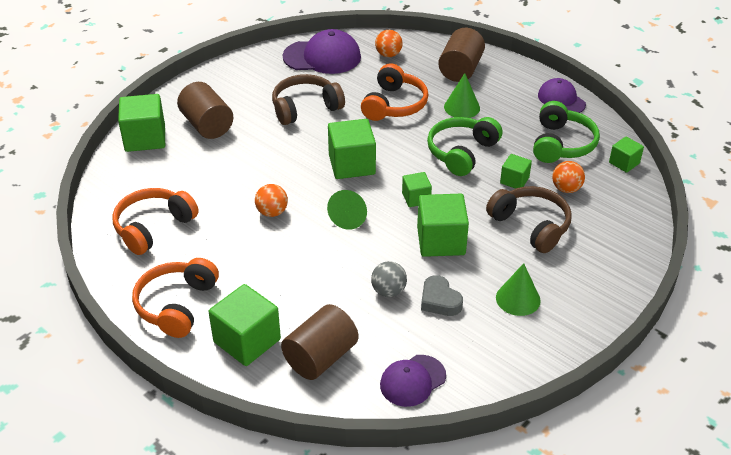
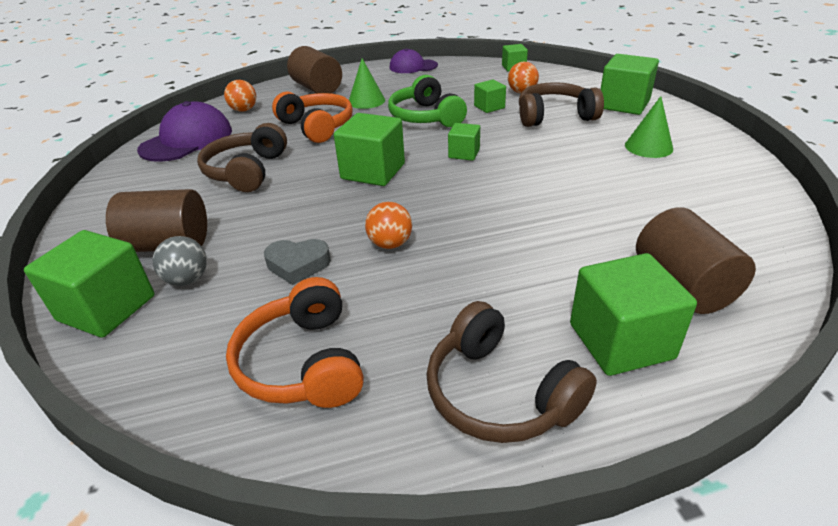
camera: 55 degrees left, 5 degrees down
orange headphones [132,258,219,338] -> brown headphones [426,301,597,443]
green cone [327,190,367,230] -> none
grey ball [371,261,407,297] -> grey ball moved to [153,236,207,286]
purple cap [380,355,446,407] -> none
green cube [417,194,469,257] -> green cube moved to [600,54,659,115]
grey heart [421,275,463,316] -> grey heart moved to [264,239,331,285]
green headphones [533,101,600,163] -> none

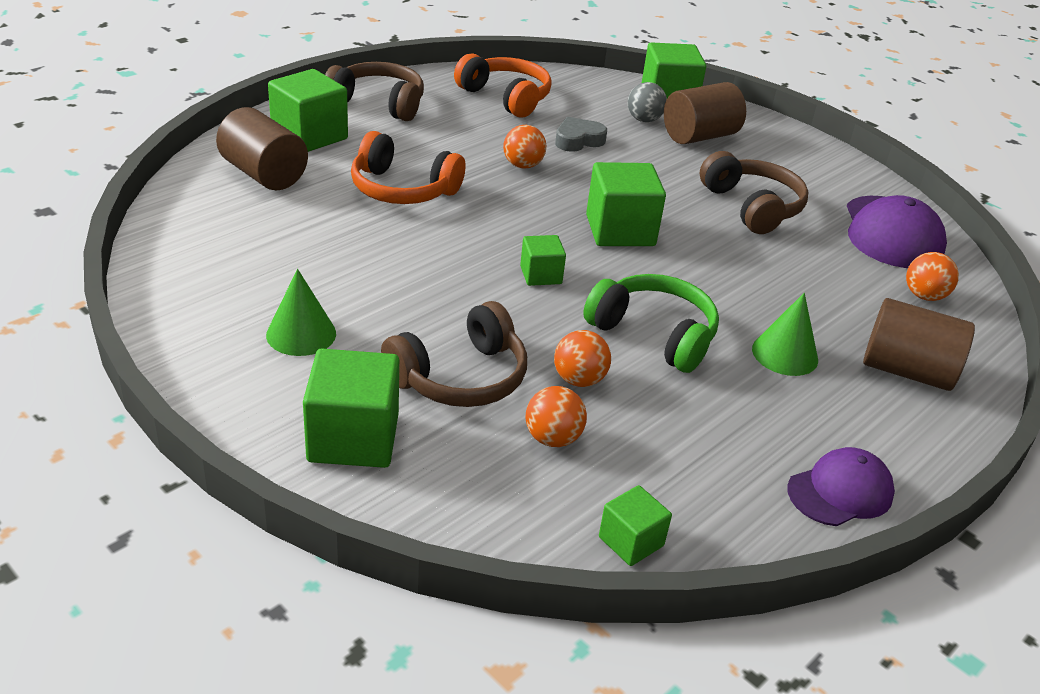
camera: 145 degrees right, 0 degrees up
orange headphones [272,92,353,143] -> orange headphones moved to [351,131,465,204]
green cube [474,79,506,113] -> orange ball [554,330,611,387]

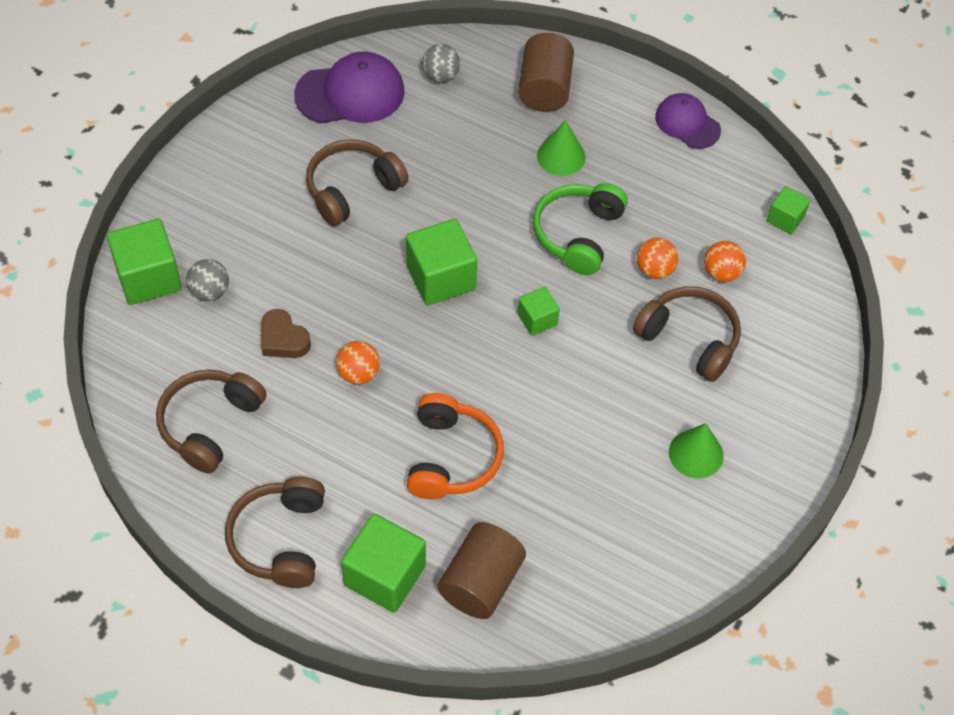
camera: 105 degrees left, 20 degrees up
green cube [303,349,399,468] -> none
orange headphones [454,53,552,118] -> brown headphones [156,370,267,474]
grey heart [555,117,607,152] -> brown heart [261,309,311,358]
brown cylinder [664,82,746,144] -> none
orange ball [906,252,959,301] -> grey ball [422,44,460,83]

